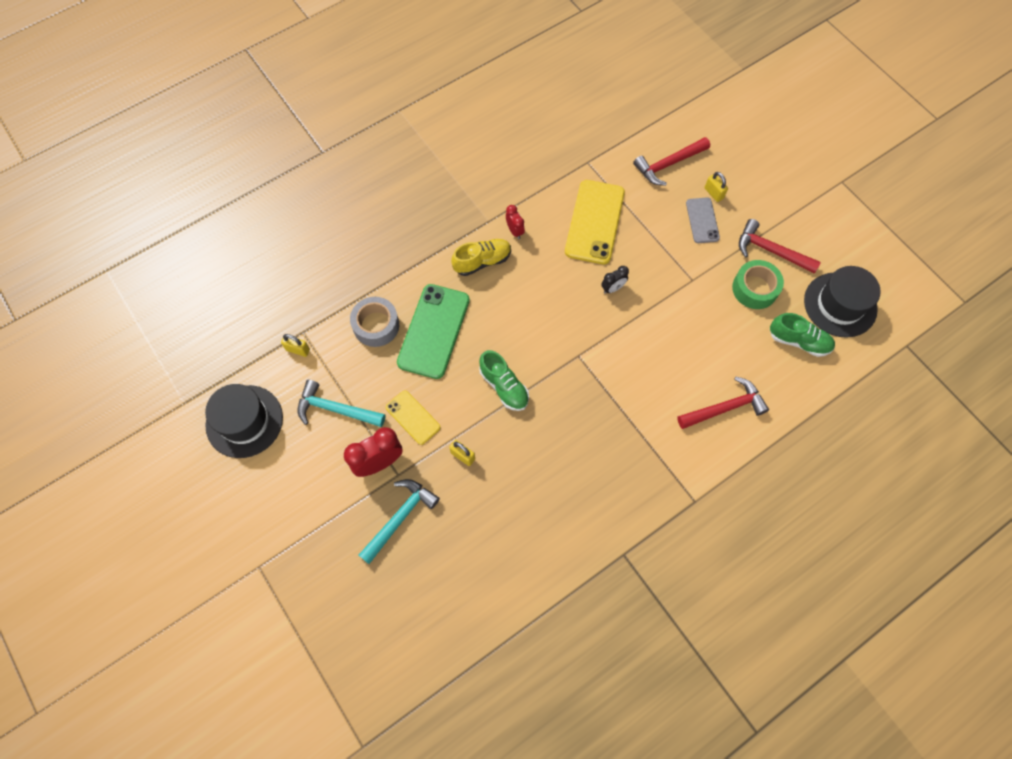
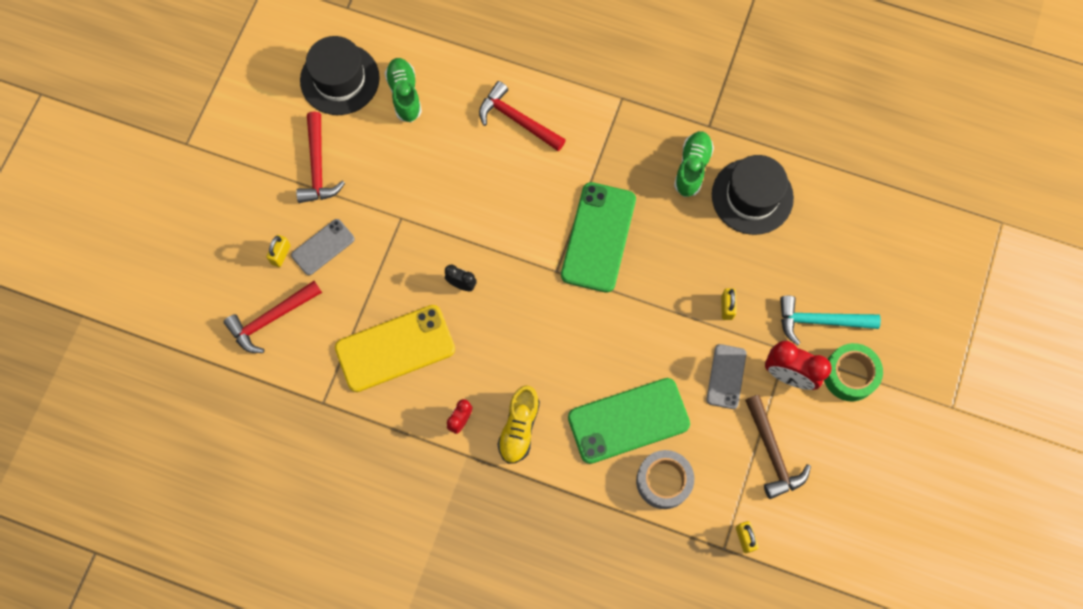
camera: 125 degrees left, 5 degrees up
black hat [205,384,283,458] -> black hat moved to [712,155,794,235]
turquoise hammer [298,380,386,427] -> brown hammer [745,395,811,499]
yellow phone [386,391,441,445] -> grey phone [707,344,747,409]
yellow shoe [451,239,511,276] -> yellow shoe turned 105 degrees counterclockwise [497,386,540,464]
green shoe [479,350,529,411] -> green shoe moved to [674,131,714,197]
red hammer [633,137,710,186] -> red hammer turned 120 degrees clockwise [224,281,322,353]
green tape [732,260,784,309] -> green tape moved to [824,343,883,401]
none -> green phone [561,182,636,293]

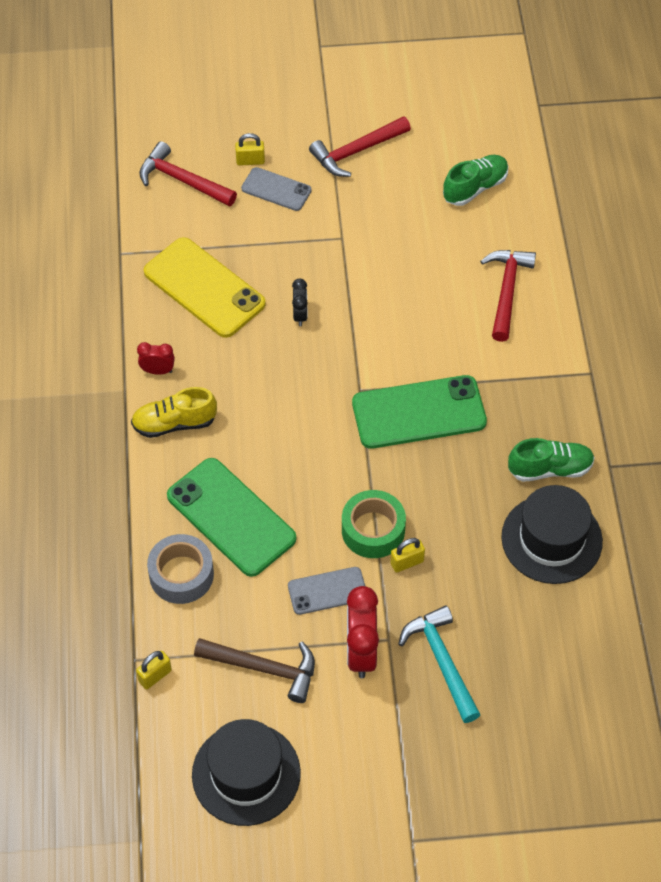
camera: 65 degrees right, 15 degrees down
black hat [300,36,380,115] -> black hat moved to [192,719,301,826]
brown hammer [745,395,811,499] -> brown hammer turned 120 degrees counterclockwise [194,638,315,703]
green tape [824,343,883,401] -> green tape moved to [342,490,406,558]

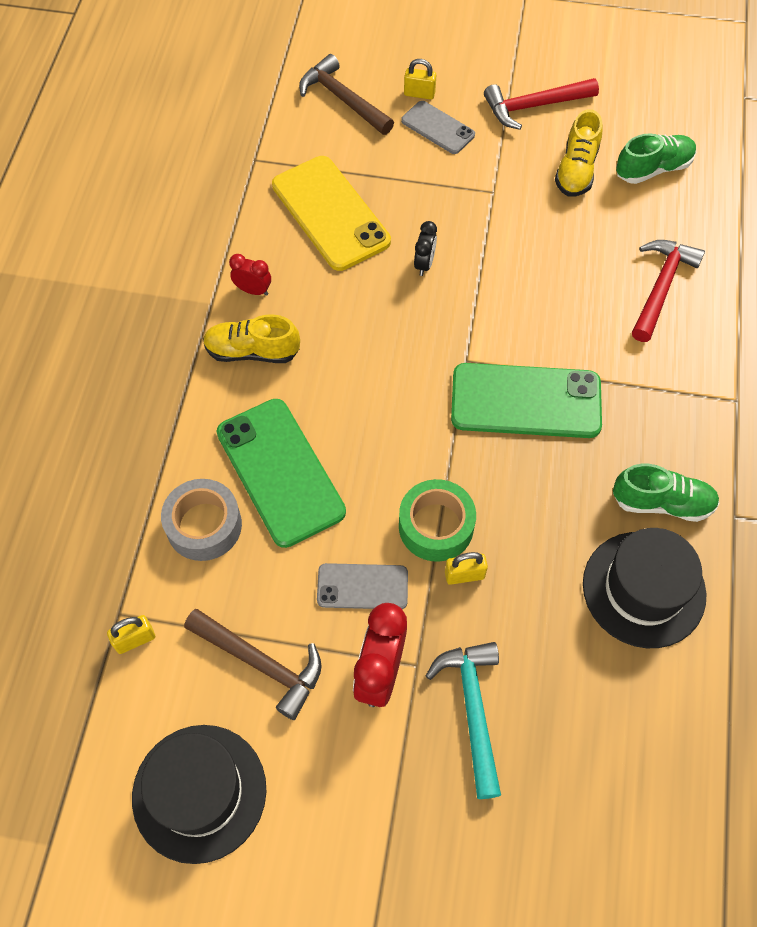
camera: 15 degrees right, 5 degrees up
red hammer [139,141,237,207] -> brown hammer [299,54,394,135]
none -> yellow shoe [555,109,603,197]

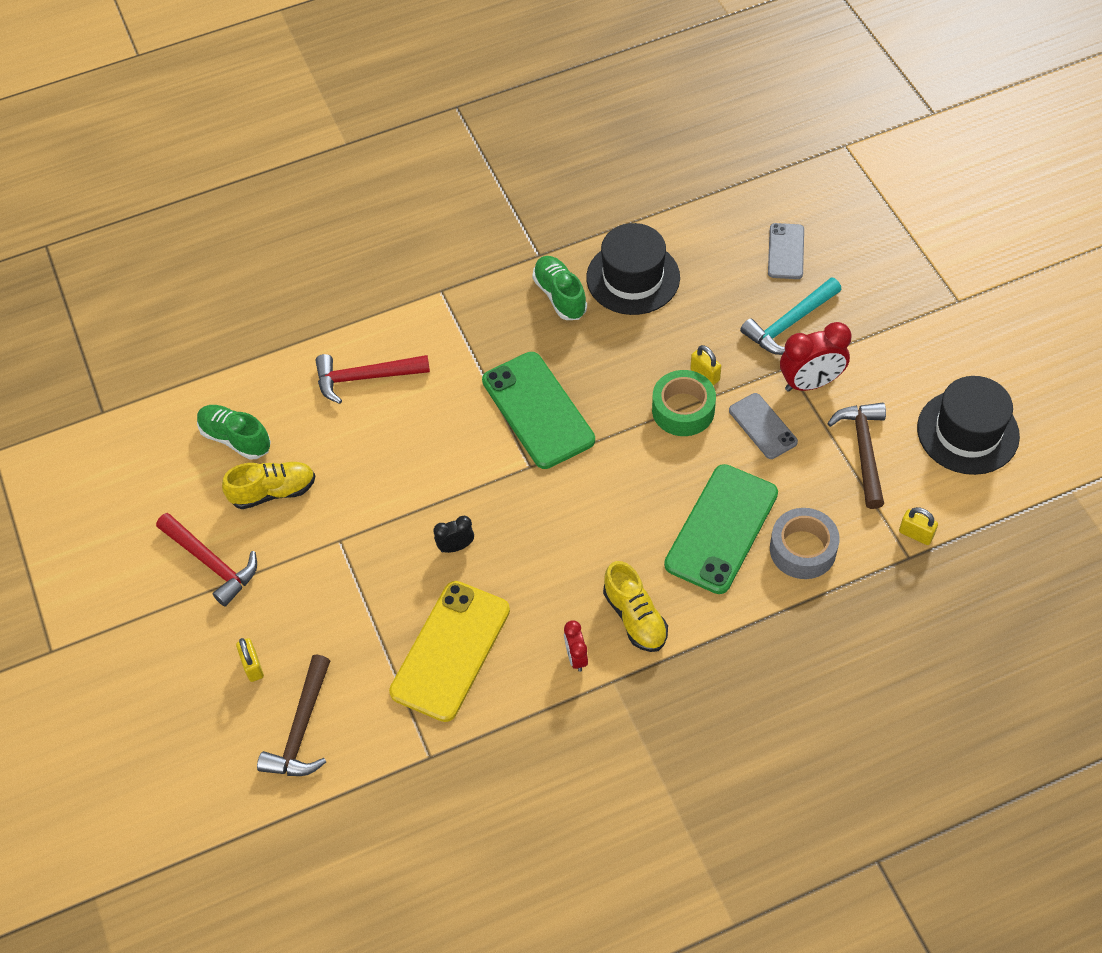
camera: 120 degrees left, 5 degrees down
grey phone [401,101,475,154] -> grey phone moved to [768,223,804,279]

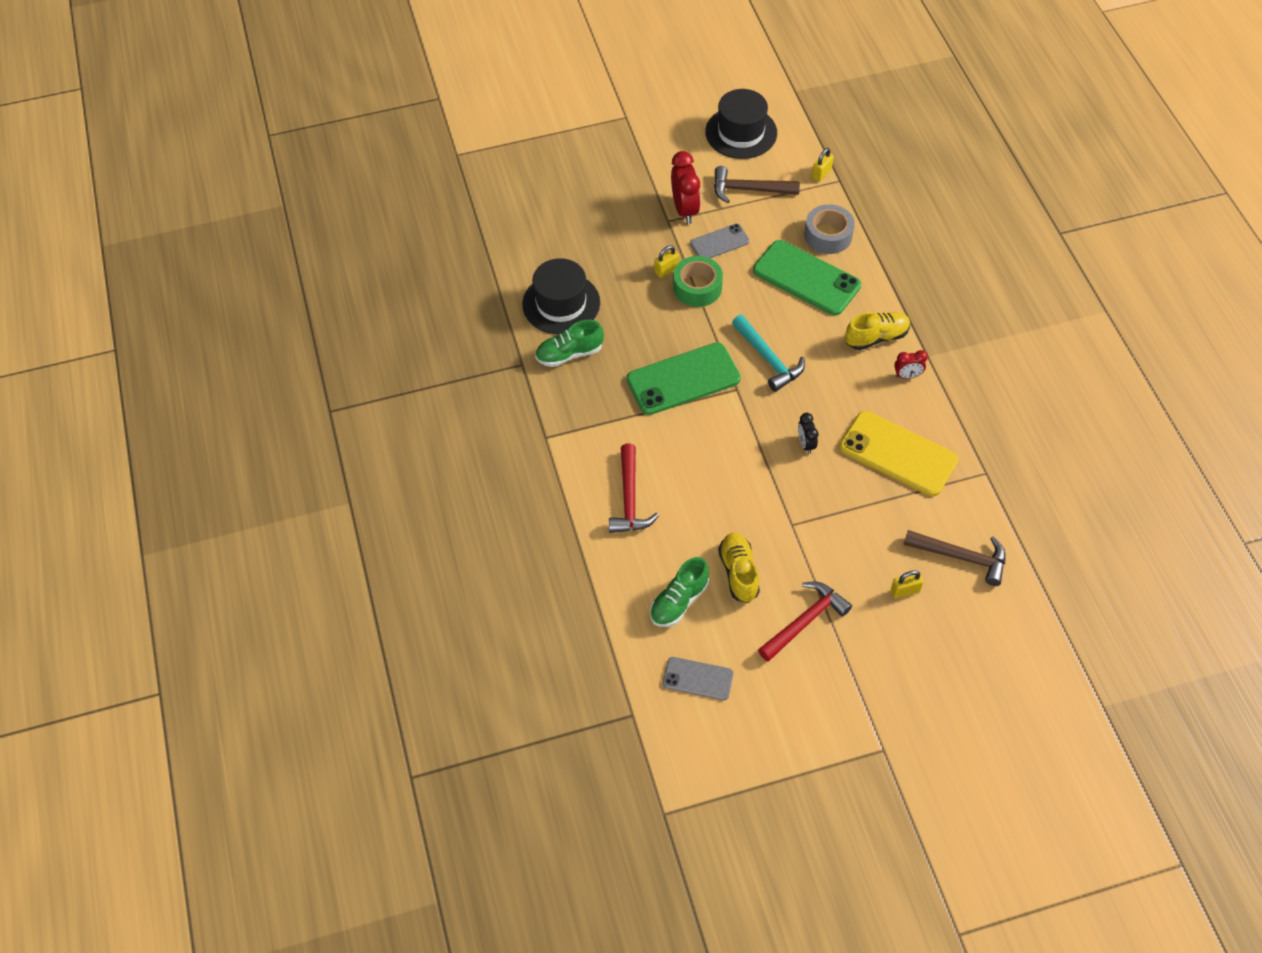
camera: 85 degrees left, 0 degrees up
turquoise hammer [740,278,842,355] -> turquoise hammer moved to [732,315,805,392]
grey phone [768,223,804,279] -> grey phone moved to [663,657,733,700]

